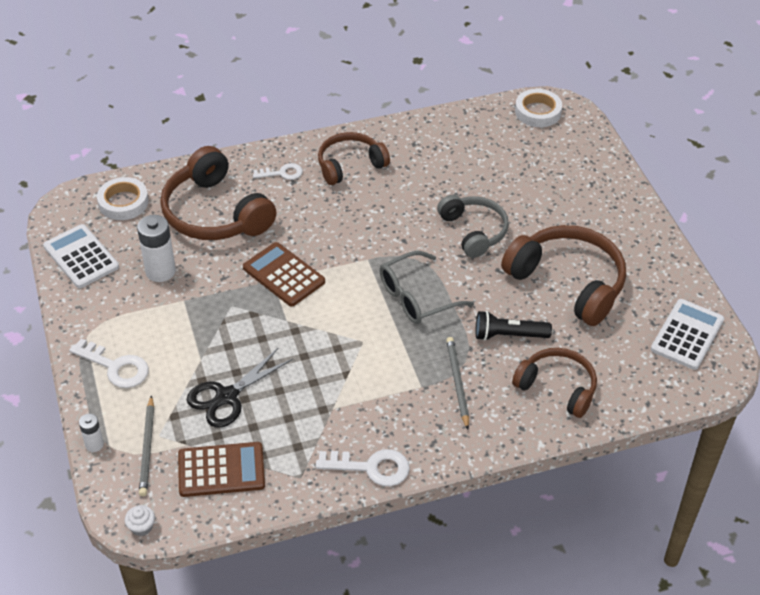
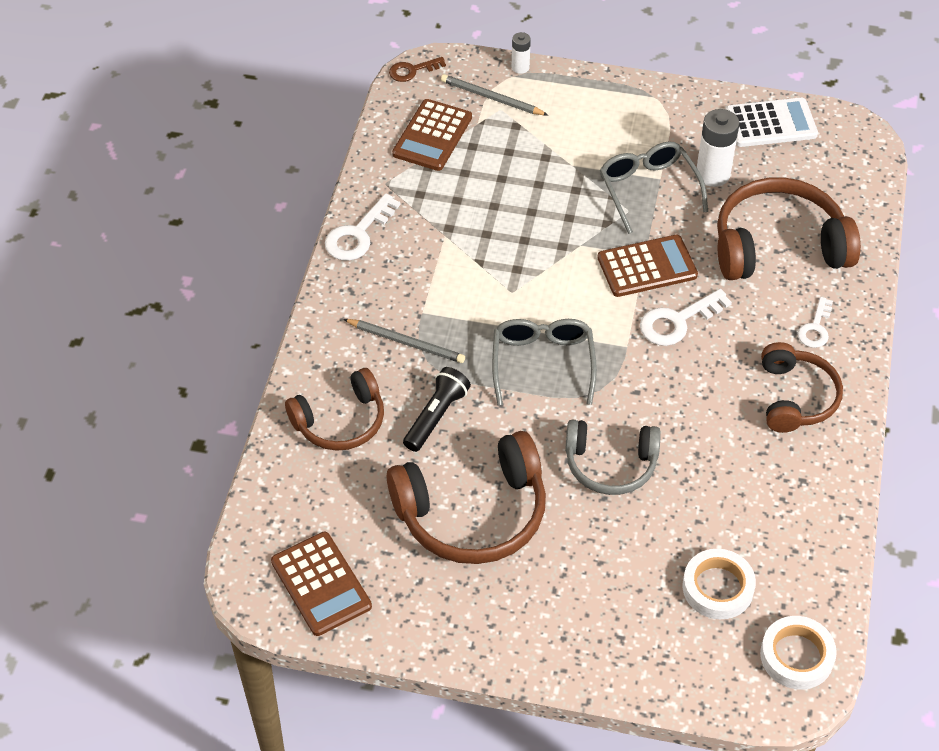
camera: 120 degrees right, 5 degrees up
white key [69,339,149,388] -> white key moved to [640,289,732,346]
white tape [97,177,149,220] -> white tape moved to [682,549,756,619]
white cupcake [125,505,155,536] -> brown key [389,57,446,82]
black scissors [186,348,293,428] -> none
white calculator [651,299,724,370] -> brown calculator [271,532,372,636]
none -> grey glasses [600,142,708,234]

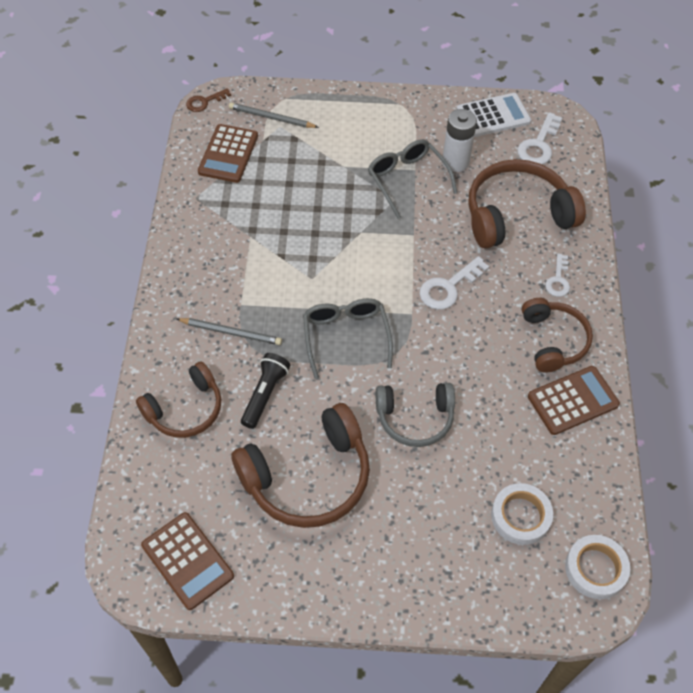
camera: 10 degrees left, 5 degrees up
white key [325,193,400,261] -> white key moved to [517,112,562,165]
white battery [512,32,531,74] -> none
brown calculator [597,235,698,297] -> brown calculator moved to [528,366,620,435]

